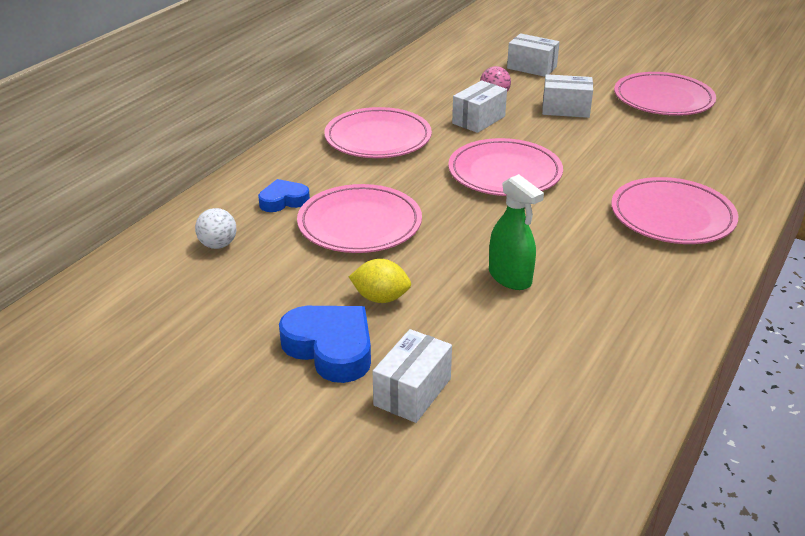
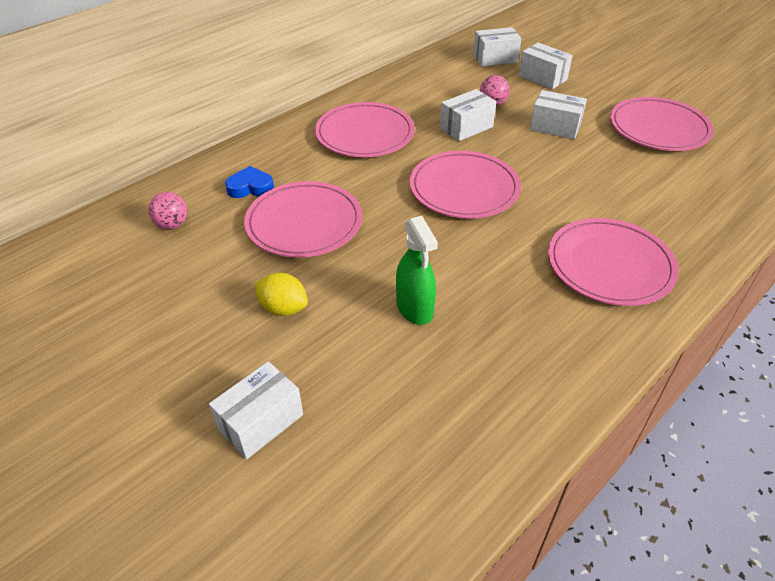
camera: 15 degrees right, 10 degrees up
white ball [195,208,236,249] -> pink ball [148,192,188,229]
blue heart [279,306,371,383] -> none
none -> white box [473,27,522,67]

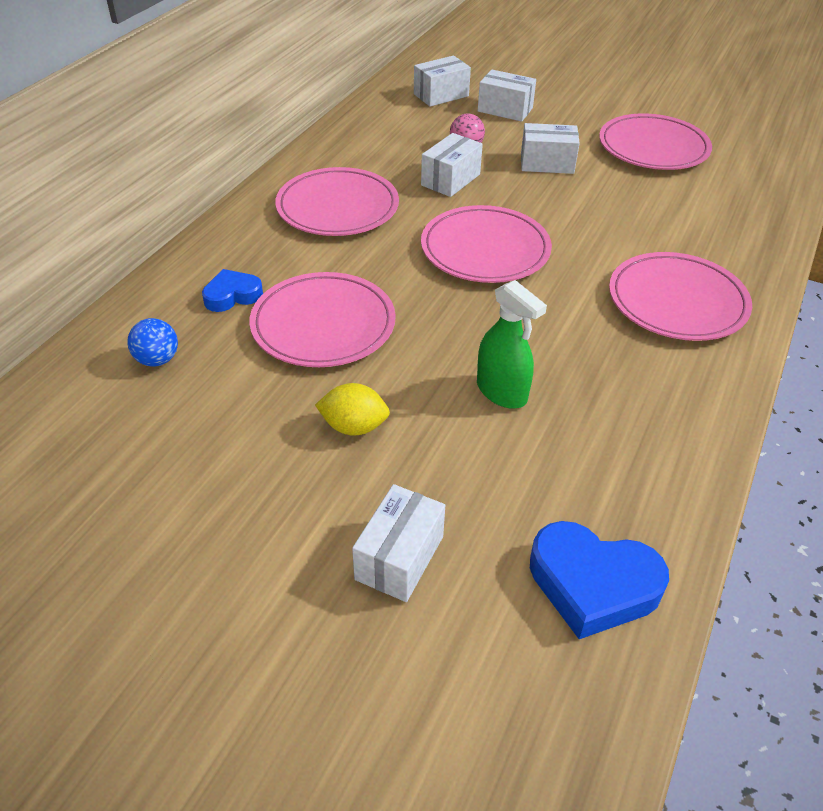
camera: 20 degrees left, 0 degrees up
pink ball [148,192,188,229] -> blue ball [127,318,178,366]
none -> blue heart [530,521,669,639]

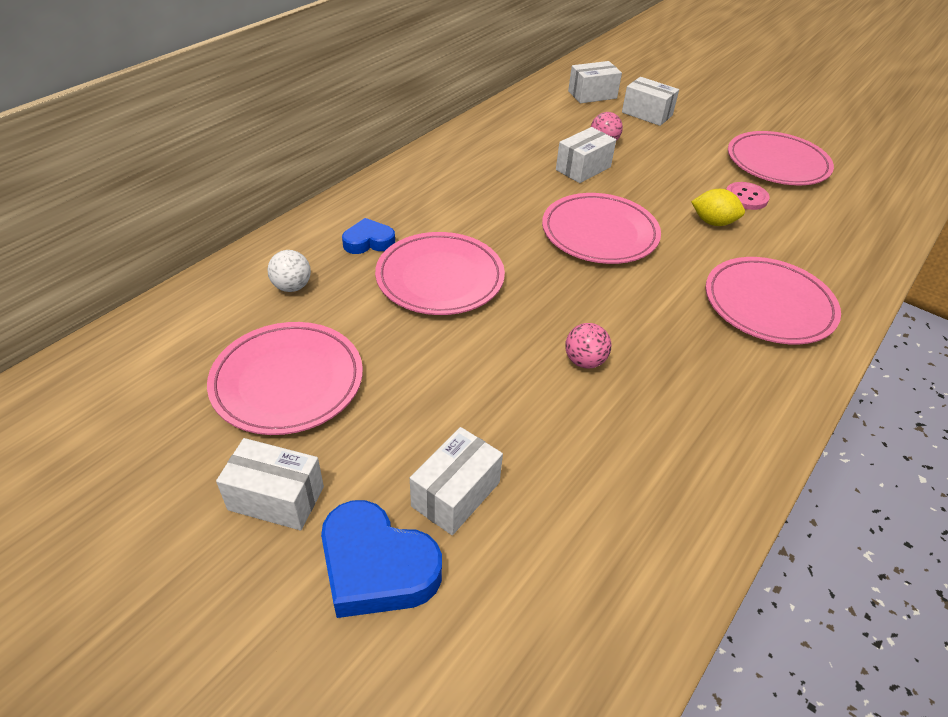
camera: 10 degrees right, 0 degrees up
blue ball [127,318,178,366] -> white ball [267,250,311,292]
pink plate [275,167,399,236] -> pink plate moved to [207,322,363,435]
yellow lemon [315,383,390,436] -> yellow lemon moved to [691,189,745,226]
green spray bottle [477,280,547,409] -> pink ball [565,323,611,369]
white box [521,123,580,174] -> white box moved to [216,438,324,530]
blue heart [530,521,669,639] -> blue heart moved to [321,500,442,618]
none -> pink button [726,182,770,210]

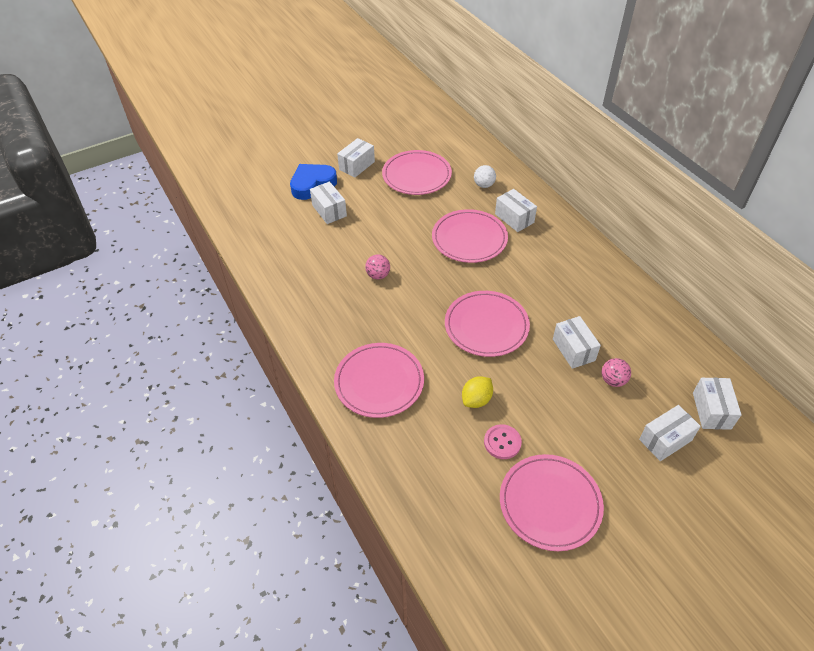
camera: 115 degrees right, 5 degrees up
blue heart [342,218,395,254] -> white box [495,189,537,232]

